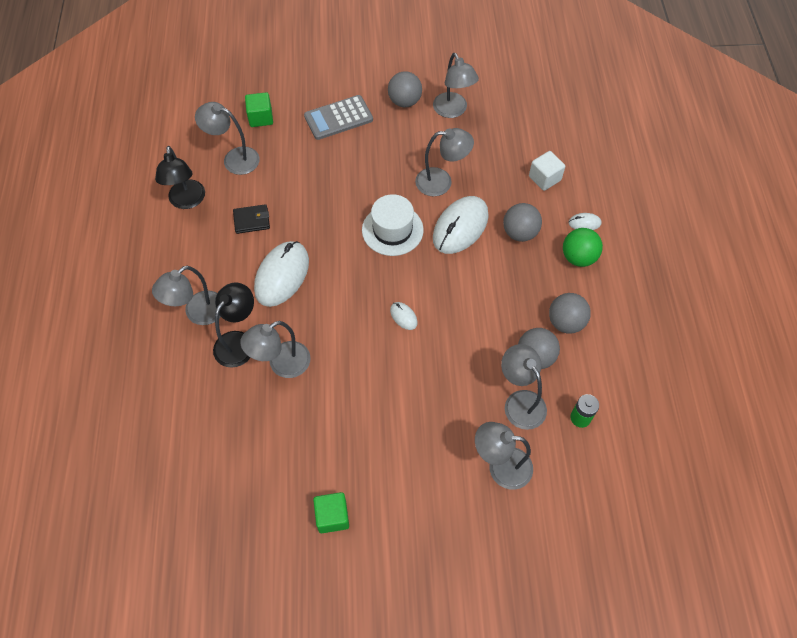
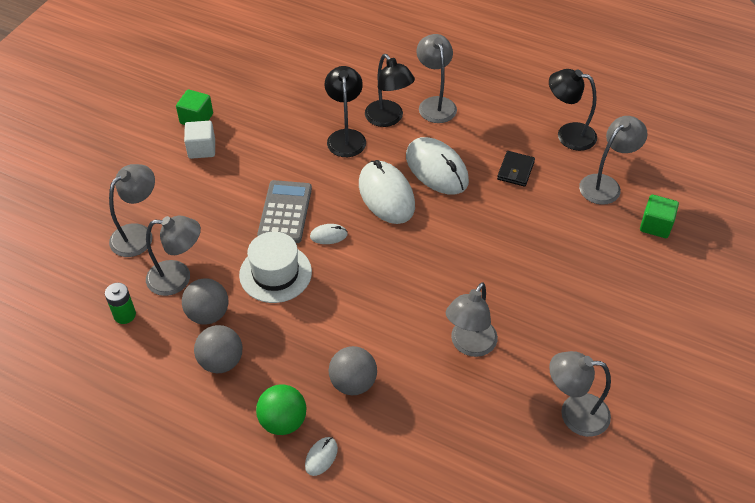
camera: 120 degrees right, 10 degrees down
grey lamp [240,321,311,378] -> black lamp [325,66,366,157]
grey calculator [304,95,373,140] -> grey calculator moved to [257,180,312,243]
white hat [362,194,424,256] -> white hat moved to [239,232,312,303]
grey ball [388,71,422,108] -> none
white mouse [433,196,489,254] -> white mouse moved to [359,160,415,224]
white cube [529,151,565,191] -> white cube moved to [184,121,215,159]

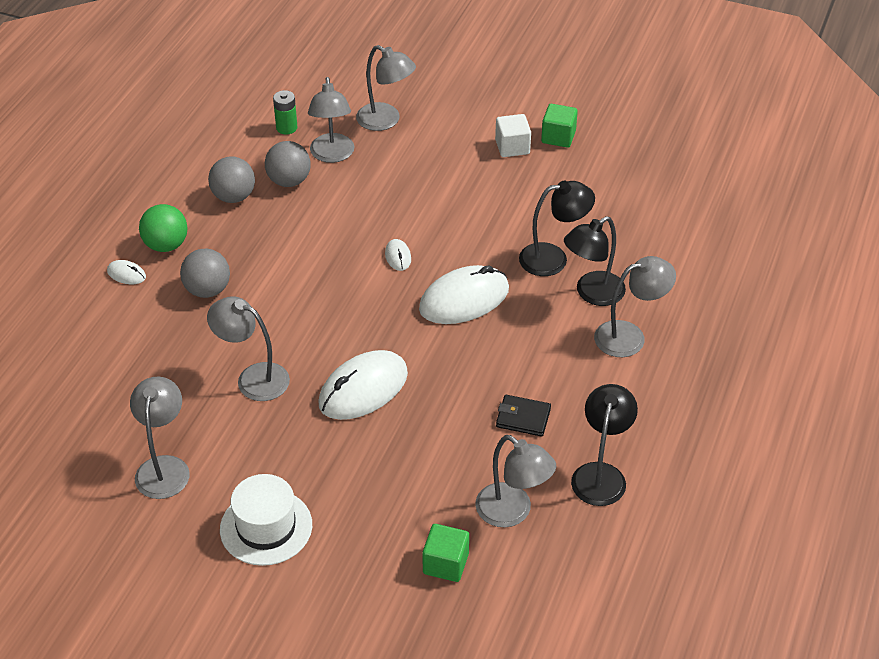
camera: 85 degrees right, 5 degrees down
white hat [239,232,312,303] -> white hat moved to [220,474,312,566]
grey calculator [257,180,312,243] -> none
white mouse [406,137,469,195] -> white mouse moved to [318,350,408,420]

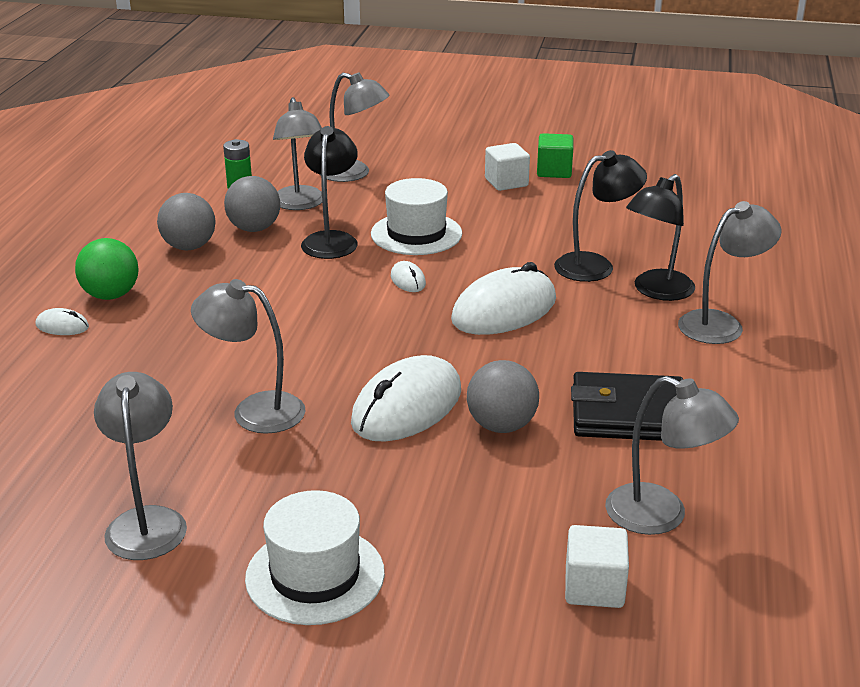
camera: 10 degrees left, 15 degrees down
grey ball [180,249,230,298] -> grey ball moved to [467,360,539,433]
green cube [422,524,469,582] -> white cube [565,525,629,608]
black wallet [496,395,551,437] -> black wallet [571,372,683,441], size x1.72
black lamp [571,384,638,506] -> black lamp moved to [301,126,358,259]
none -> white hat [371,178,462,255]

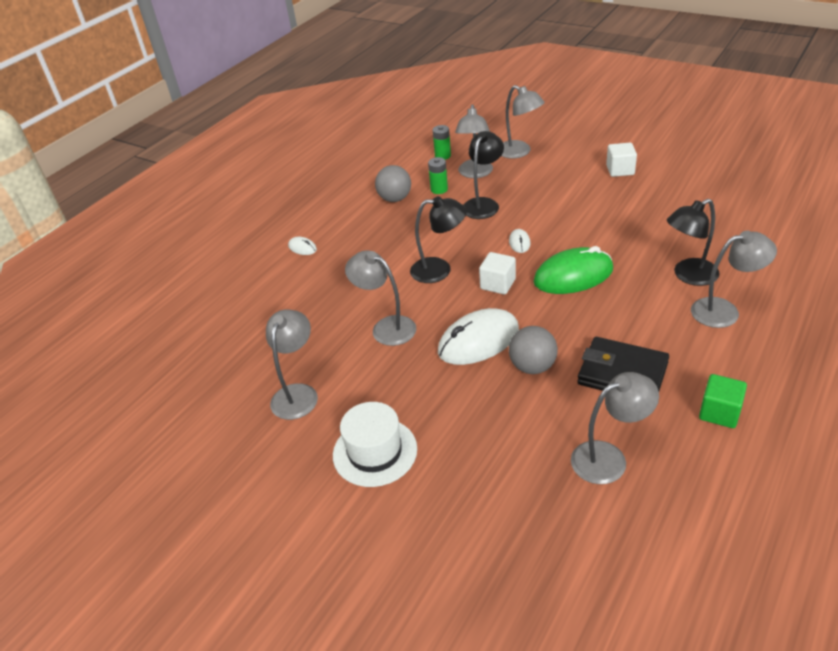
camera: 25 degrees right, 10 degrees up
green ball [75,238,139,300] -> none
grey ball [224,176,280,232] -> green battery [428,157,448,194]
white hat [371,178,462,255] -> none
white mouse [451,262,556,335] -> green mouse [533,246,613,294]
green cube [537,133,573,178] -> green cube moved to [699,374,747,428]
black lamp [554,150,647,282] -> black lamp moved to [410,196,467,283]
white cube [565,525,629,608] -> white cube moved to [479,252,516,294]
grey lamp [605,376,739,535] -> grey lamp turned 75 degrees counterclockwise [571,372,659,484]

